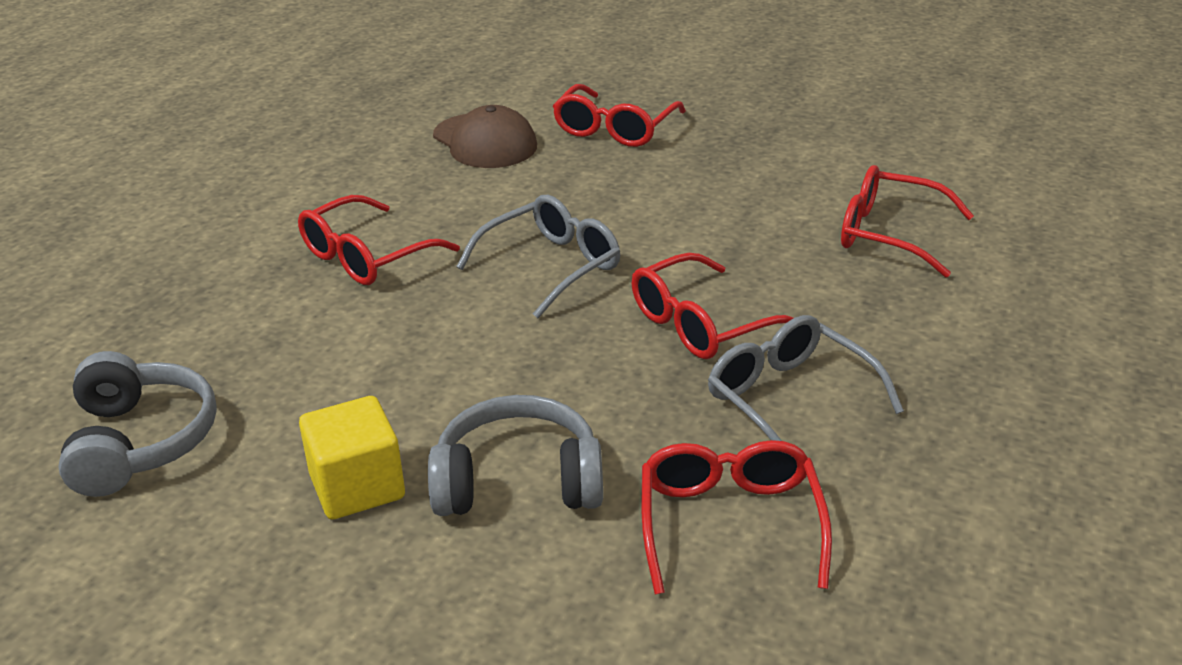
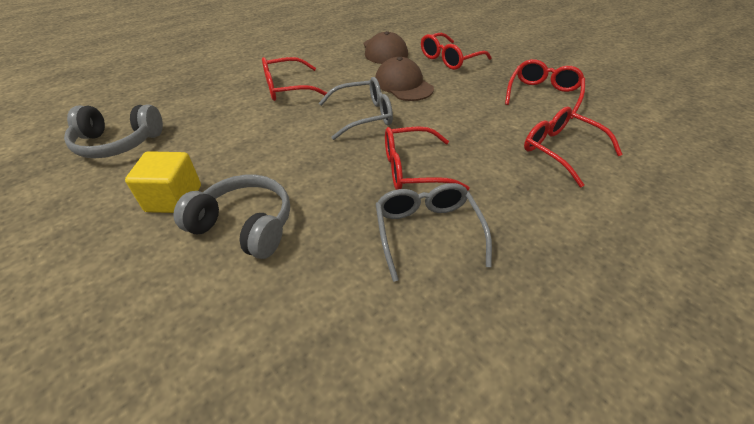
camera: 25 degrees right, 10 degrees up
grey headphones [58,351,217,497] -> grey headphones turned 75 degrees clockwise [64,104,163,158]
red glasses [642,440,832,594] -> red glasses moved to [505,59,585,119]
none -> brown cap [375,57,434,101]

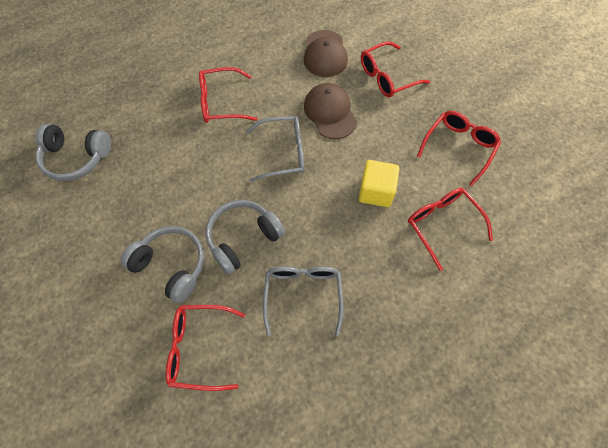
camera: 10 degrees right, 20 degrees up
yellow cube [125,151,201,213] -> yellow cube moved to [358,160,400,207]
red glasses [385,126,470,191] -> red glasses moved to [166,305,245,391]
none -> grey headphones [205,200,285,275]

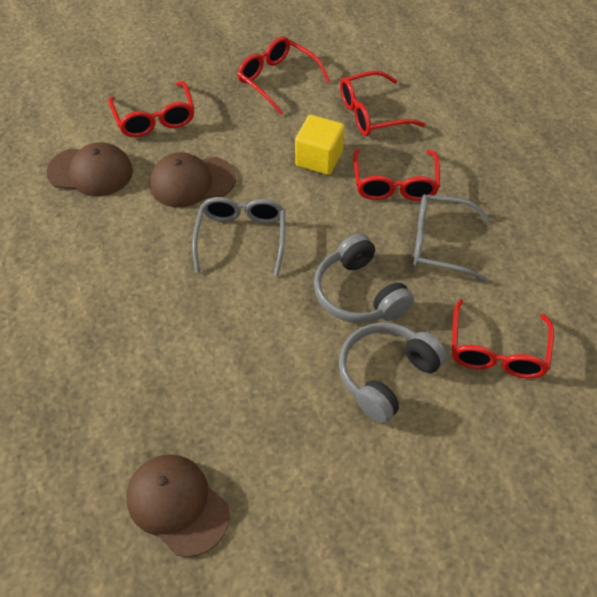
camera: 80 degrees left, 10 degrees down
grey headphones [36,124,111,181] -> brown cap [126,454,230,557]
red glasses [199,67,257,123] -> red glasses moved to [353,149,440,201]

